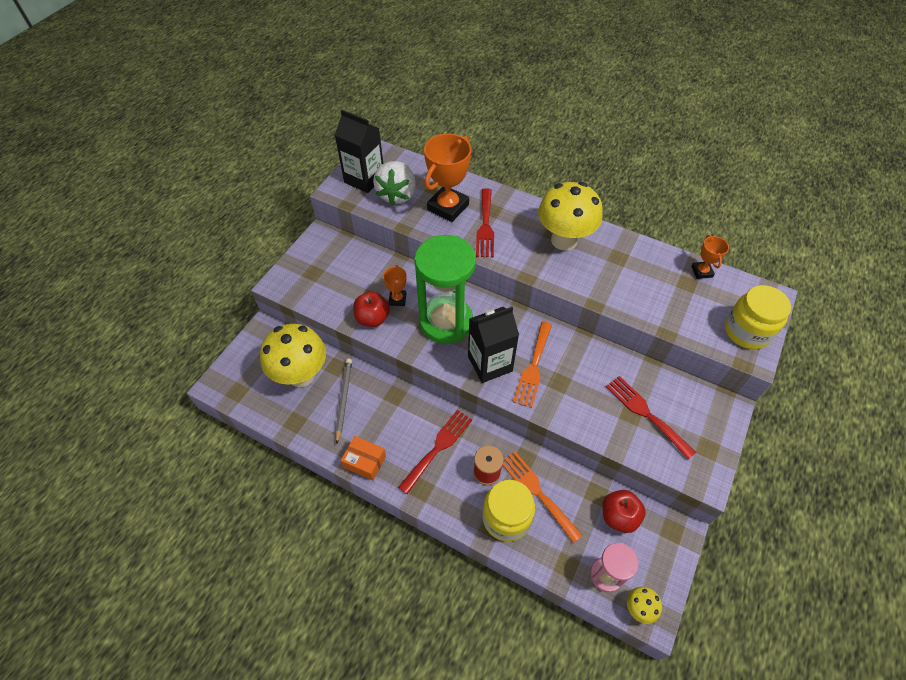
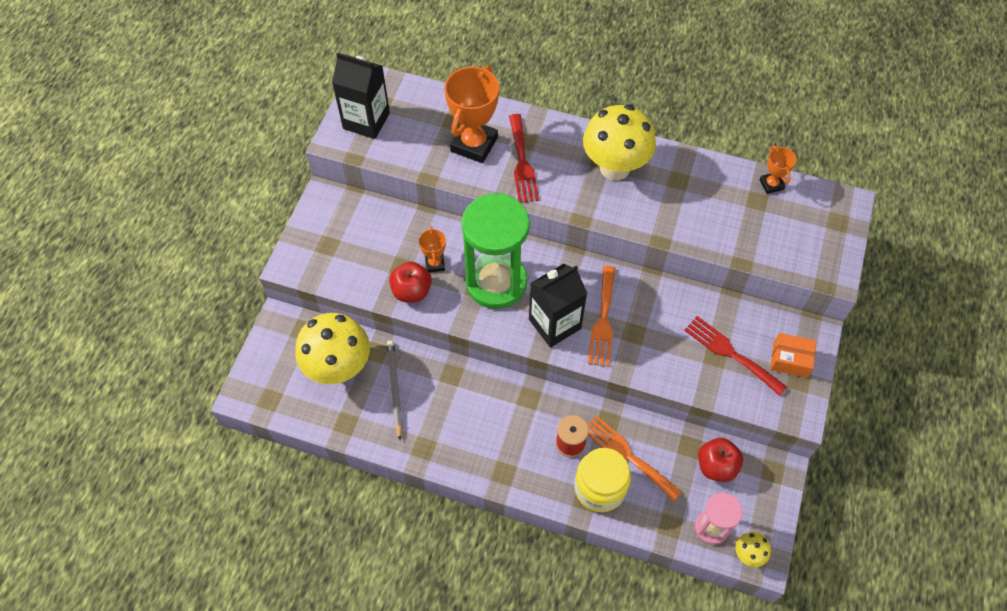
camera: 10 degrees left, 5 degrees up
orange box [341,436,386,481] -> orange box moved to [770,333,816,378]
white strawberry [373,161,416,205] -> none
red fork [398,410,472,494] -> none
yellow jar [725,285,791,349] -> none

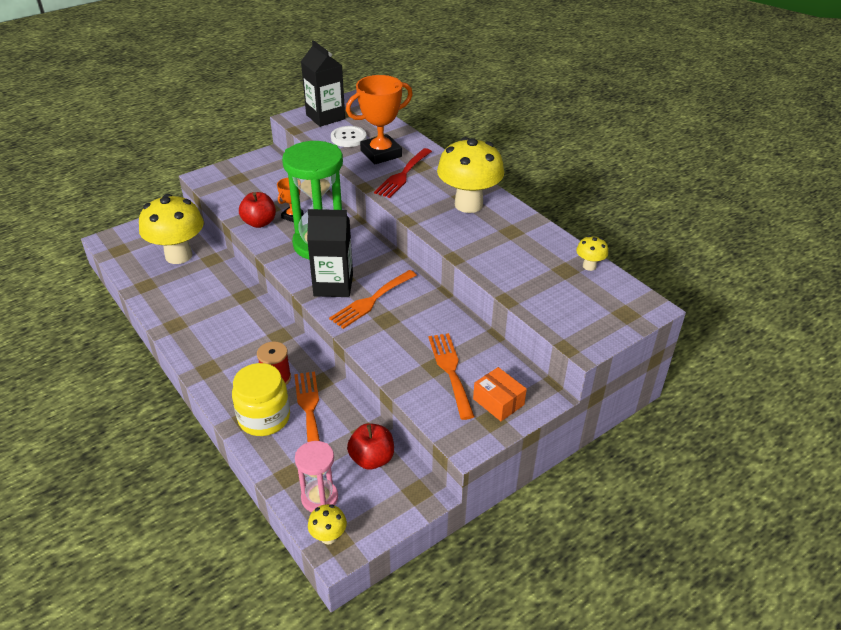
camera: 35 degrees right, 20 degrees down
grey pencil [387,340,402,440] -> none
red fork [684,316,787,396] -> orange fork [429,333,475,420]
orange trophy [760,146,797,194] -> yellow mushroom [576,235,608,271]
none -> white button [331,126,367,147]

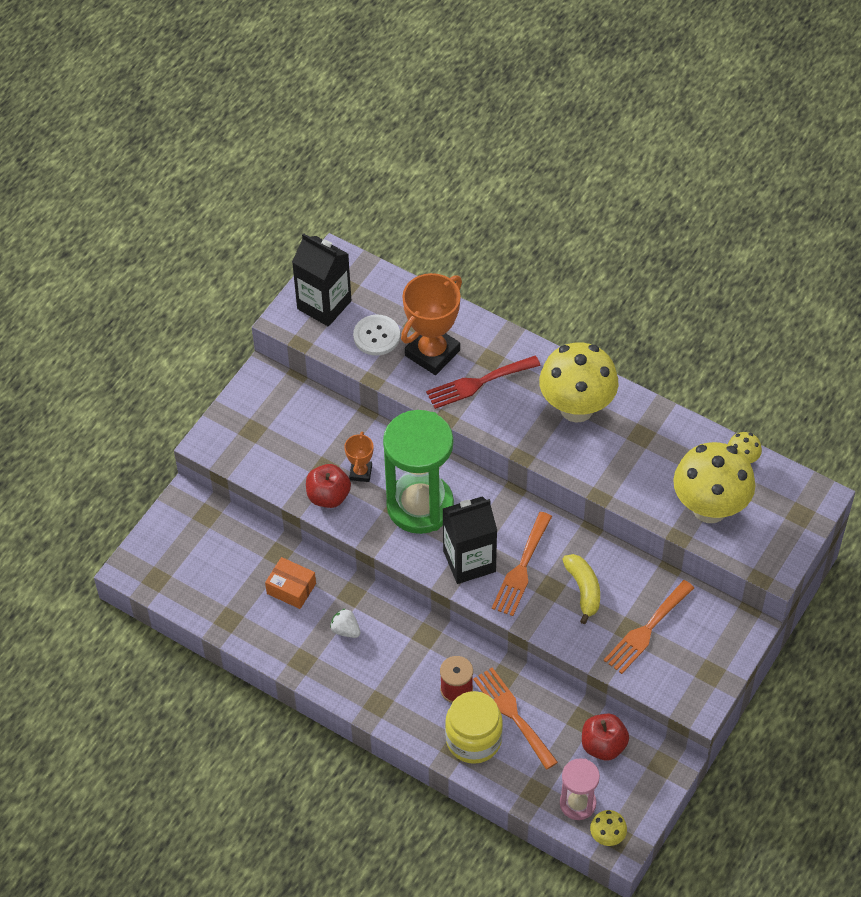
camera: 20 degrees left, 15 degrees up
yellow mushroom [139,194,204,264] -> yellow mushroom moved to [673,442,755,523]
red fork [374,148,432,198] -> red fork turned 60 degrees clockwise [426,356,541,409]
orange fork [429,333,475,420] -> orange fork turned 105 degrees counterclockwise [604,580,694,674]
orange box [473,367,527,421] -> orange box moved to [265,557,316,609]
none -> white strawberry [330,608,360,638]
none -> yellow banana [562,554,600,624]

